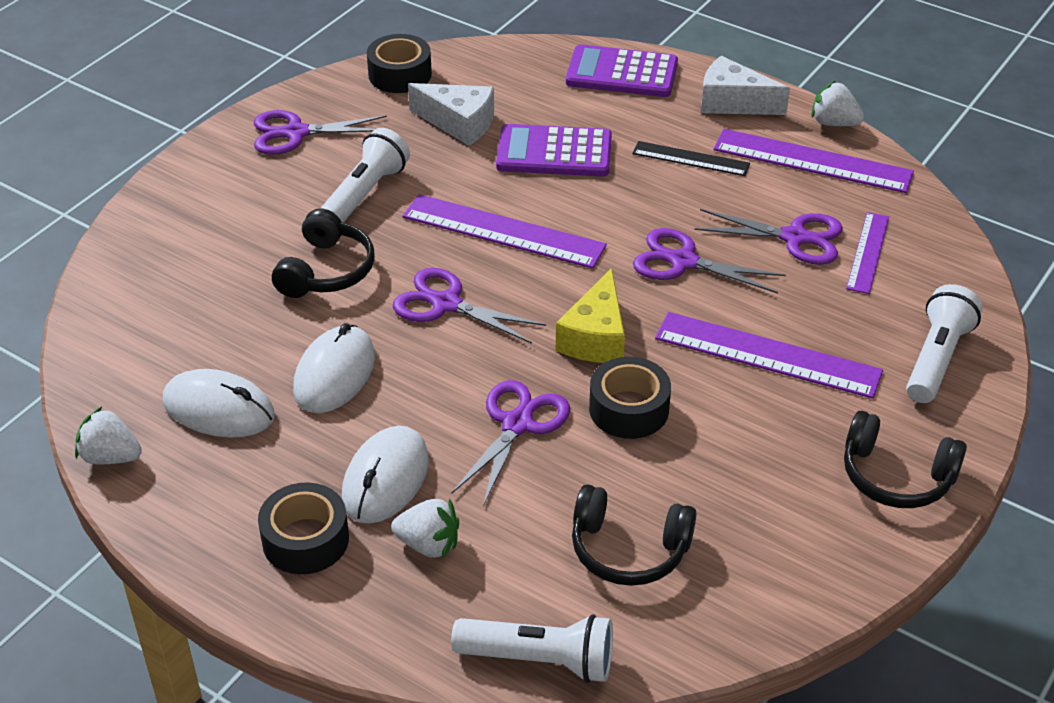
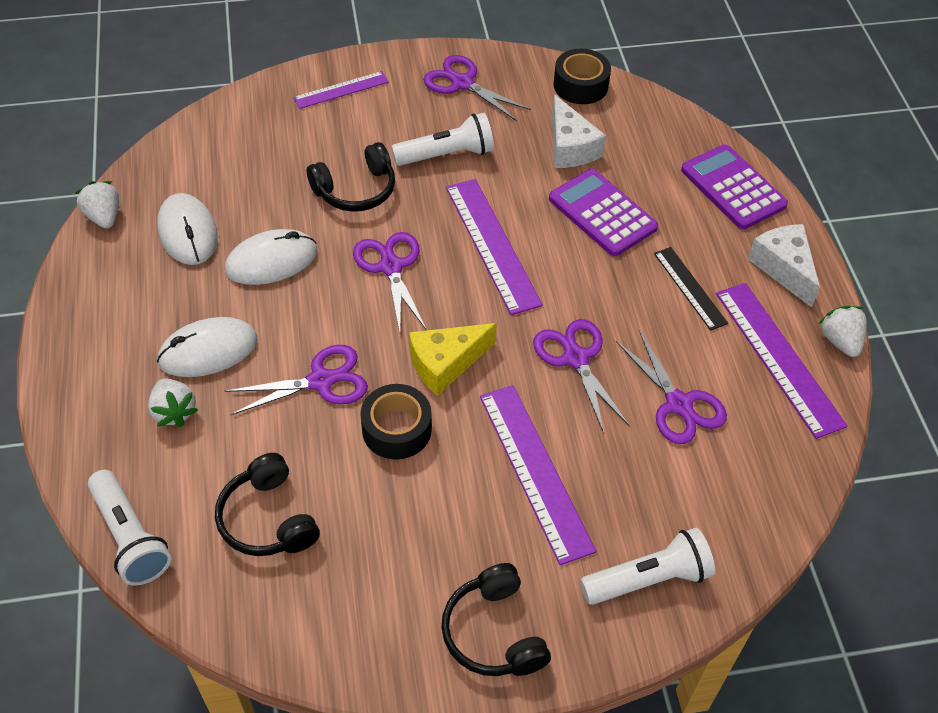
camera: 45 degrees right, 10 degrees up
black tape [258,483,349,574] -> none
purple ruler [846,212,889,294] -> purple ruler moved to [293,71,389,109]

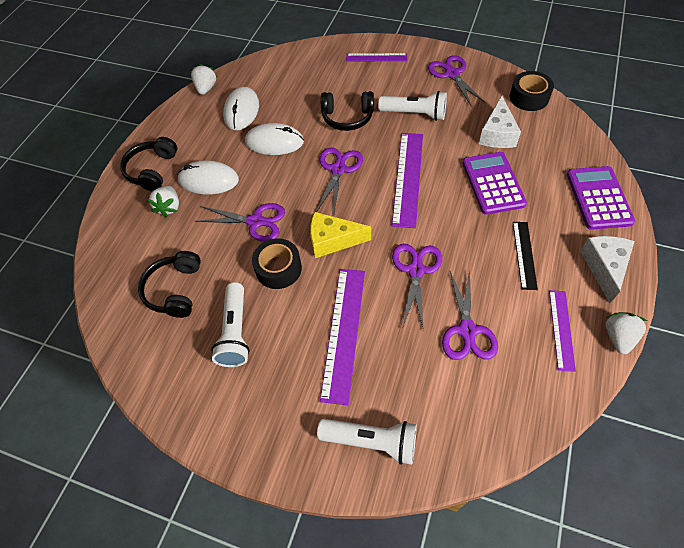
camera: 35 degrees right, 5 degrees up
white flashlight [88,470,171,586] -> white flashlight moved to [211,282,250,367]
black headphones [441,563,551,676] -> black headphones moved to [120,137,177,191]
purple ruler [716,283,848,439] -> purple ruler [549,290,576,372], size x0.59

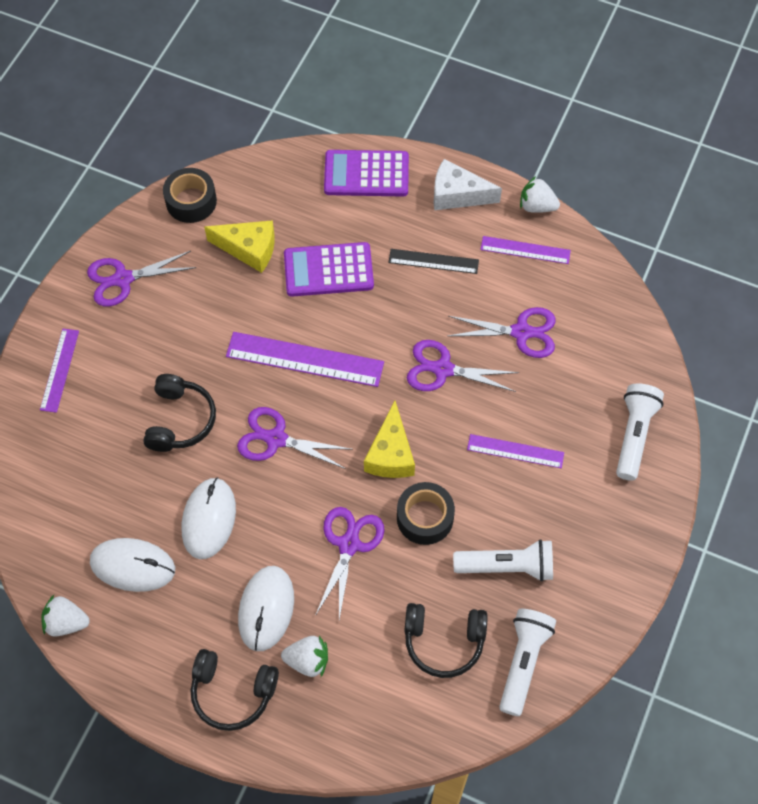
camera: 90 degrees left, 5 degrees up
purple ruler [320,269,365,405] -> purple ruler [467,434,564,468], size x0.59
white flashlight [378,91,447,121] -> white flashlight moved to [499,609,556,716]
white cheese [479,96,521,148] -> yellow cheese [204,220,275,273]

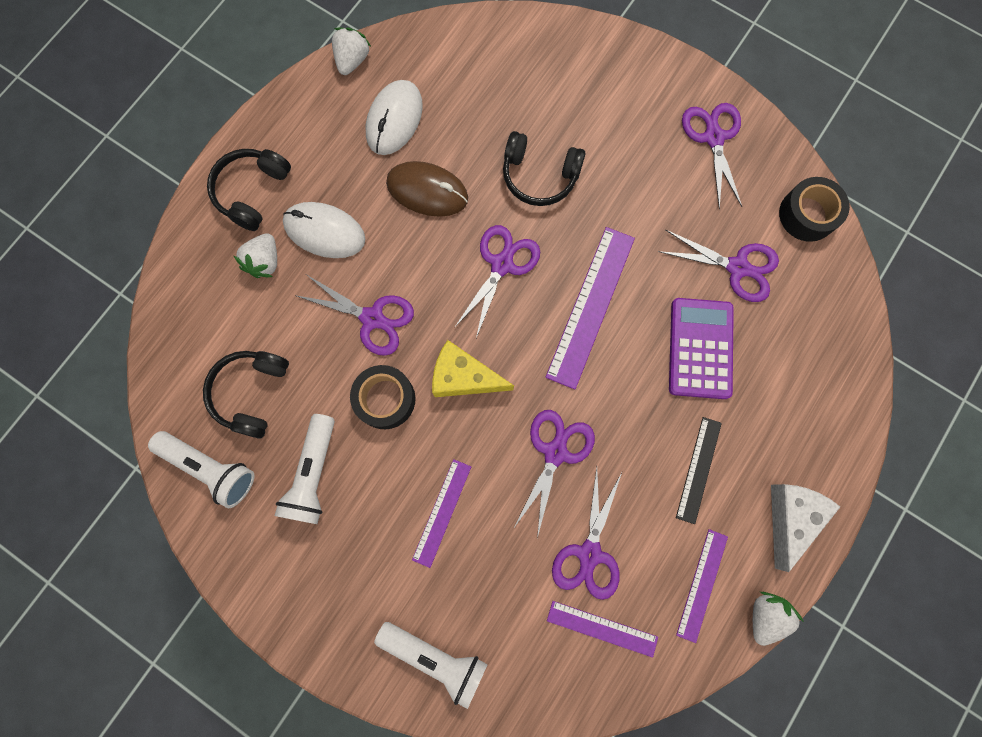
camera: 100 degrees right, 15 degrees up
purple ruler [40,329,79,413] -> purple ruler moved to [547,601,658,658]
white mouse [182,477,236,559] -> brown mouse [386,161,468,217]
yellow cheese [204,220,275,273] -> purple scissors [658,230,779,302]
purple calculator [324,150,409,196] -> none

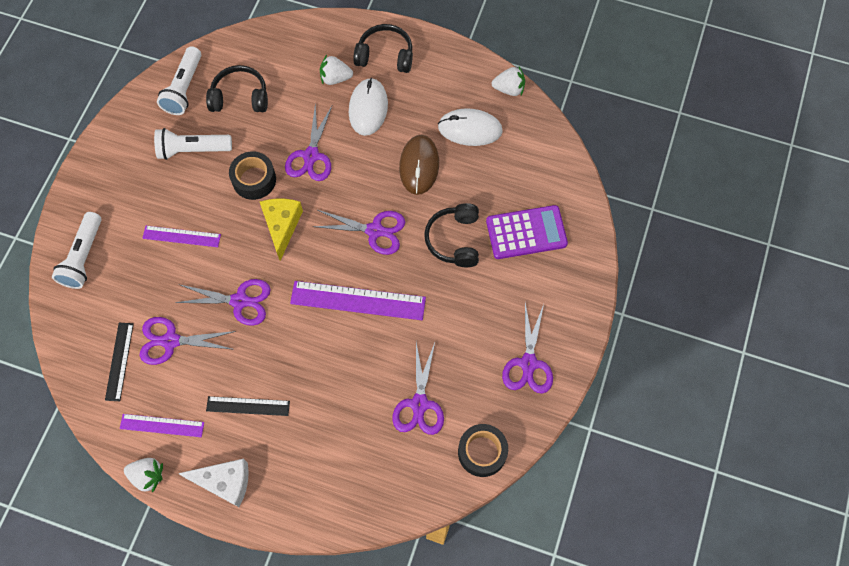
camera: 75 degrees right, 10 degrees down
purple ruler [547,601,658,658] -> black ruler [105,323,134,401]
purple calculator [669,298,734,399] -> purple calculator moved to [486,205,568,259]
purple scissors [682,103,742,209] -> purple scissors turned 120 degrees clockwise [502,303,553,394]

